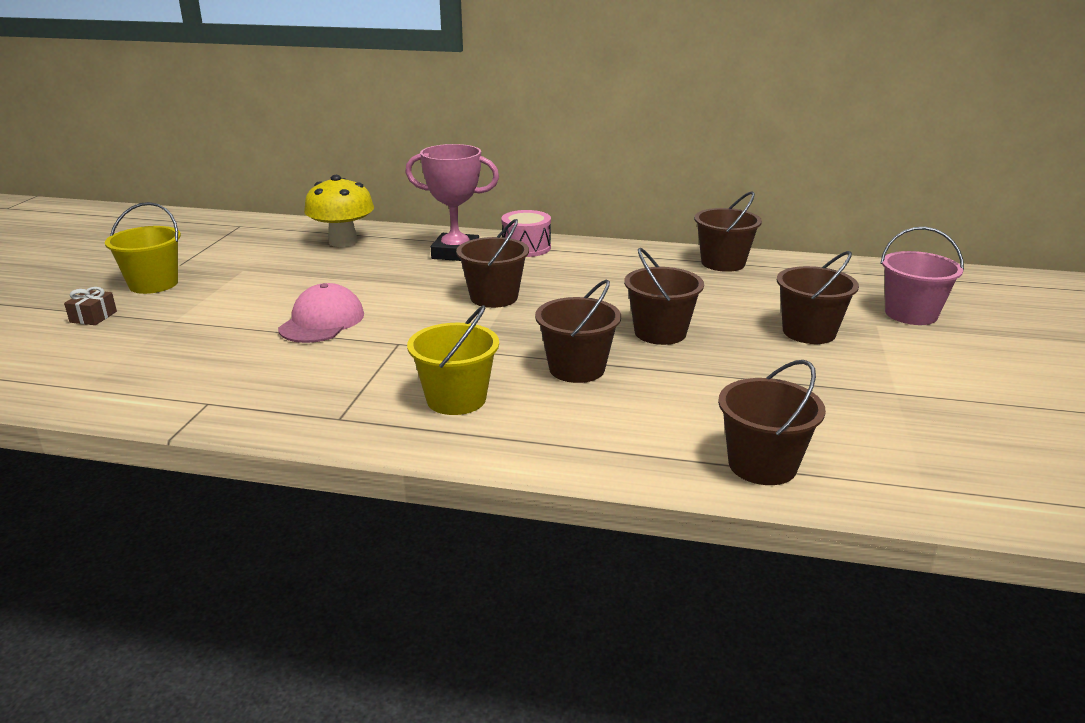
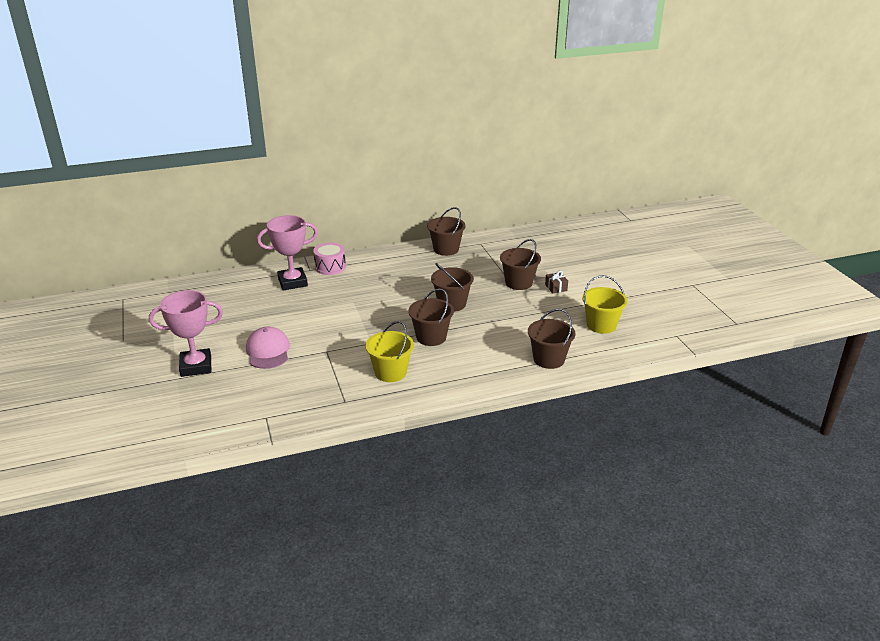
camera: 30 degrees left, 5 degrees up
brown gift [64,287,117,325] -> brown gift moved to [545,271,568,293]
yellow bucket [105,202,181,294] -> yellow bucket moved to [582,275,628,334]
yellow mushroom [304,175,374,247] -> none
brown bucket [456,219,529,308] -> none
pink bucket [880,227,964,325] -> none
none -> pink trophy [149,290,223,377]

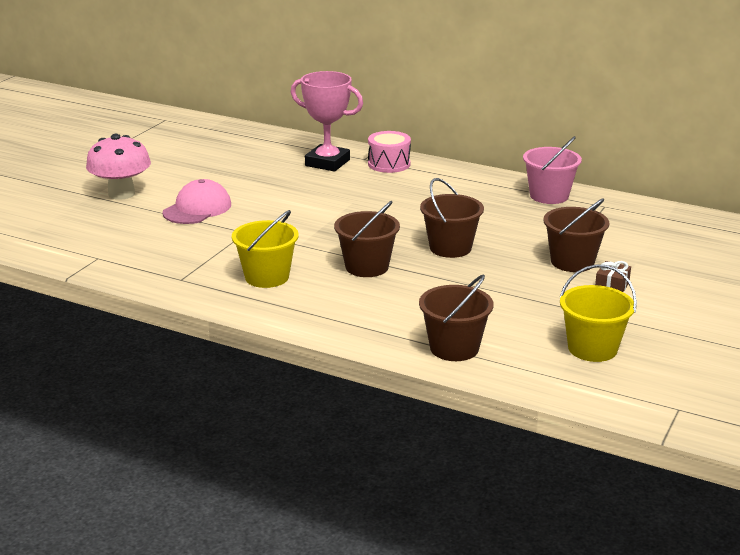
camera: 45 degrees right, 5 degrees down
pink trophy [149,290,223,377] -> pink mushroom [86,134,151,200]
brown bucket [427,207,466,256] -> pink bucket [523,136,582,204]

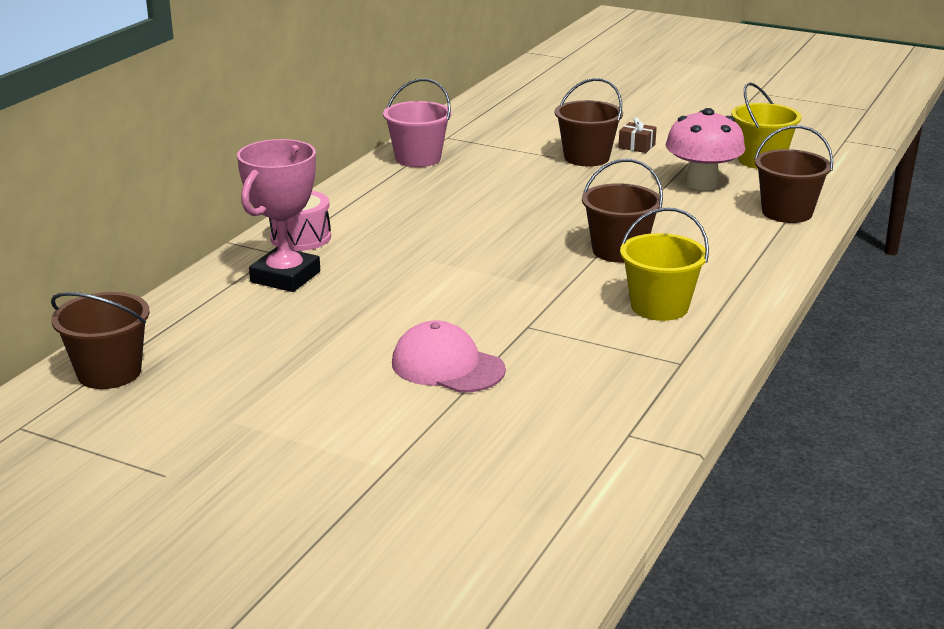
camera: 90 degrees left, 0 degrees up
pink mushroom [86,134,151,200] -> pink mushroom moved to [666,108,745,190]
brown bucket [420,178,484,258] -> brown bucket moved to [51,292,150,389]

